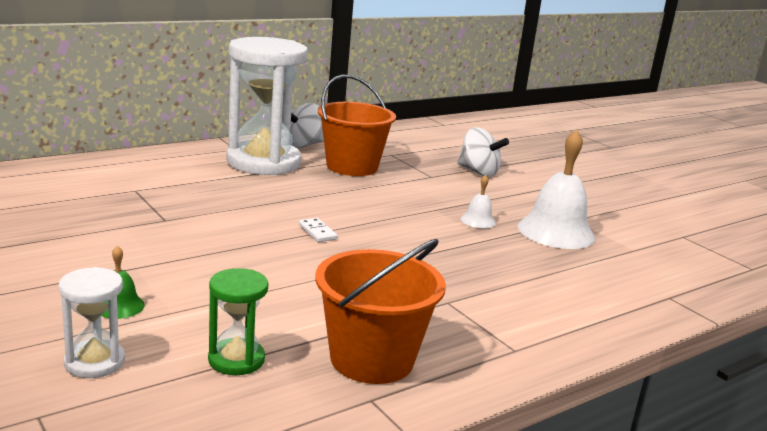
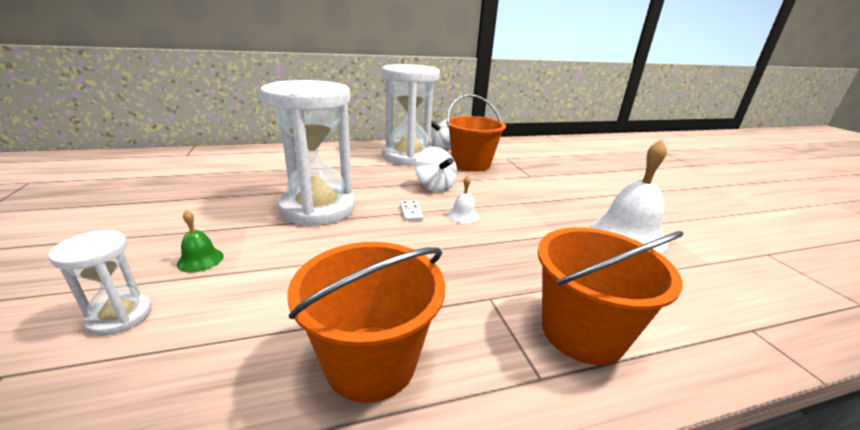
camera: 20 degrees right, 5 degrees up
green hourglass [208,268,268,375] -> none
white spinning top [457,127,509,177] -> white spinning top moved to [415,147,457,192]
white bell [461,175,496,228] -> white bell moved to [448,175,479,224]
none -> white hourglass [260,80,355,226]
none -> orange bucket [538,227,684,365]

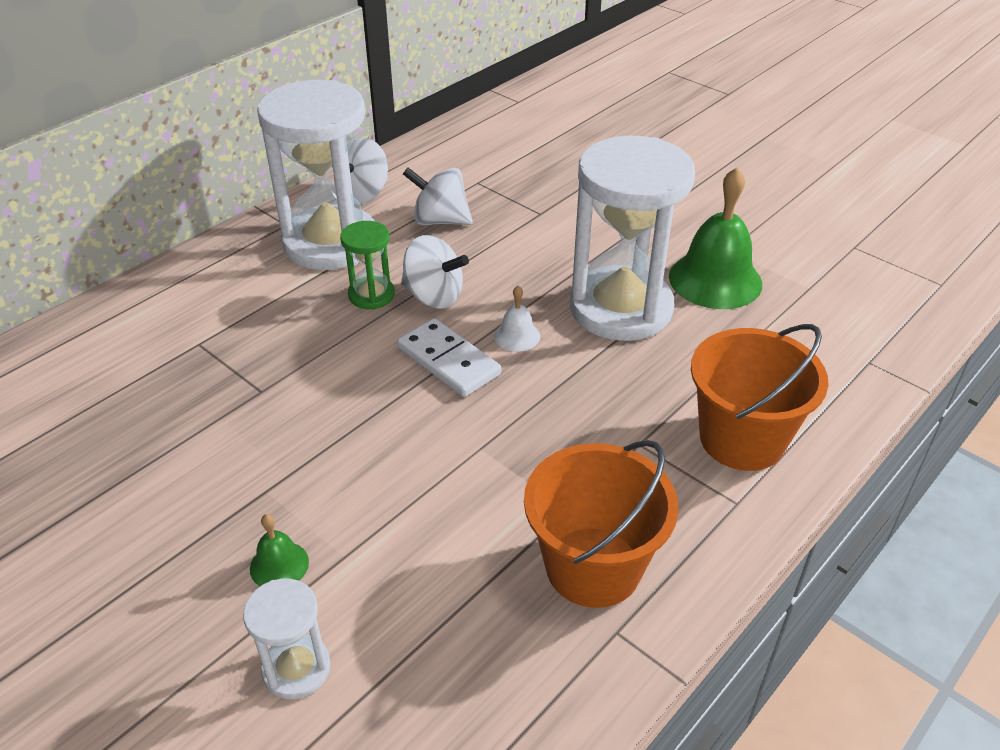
camera: 30 degrees left, 15 degrees up
white hourglass [260,80,355,226] -> white hourglass moved to [570,135,695,341]
white domino [400,200,423,221] -> white domino [397,318,501,397], size x1.88
orange bucket [446,94,506,172] -> white spinning top [403,167,473,225]
white bell [591,139,668,253] -> green bell [669,167,762,309]
none -> green hourglass [340,221,395,310]

